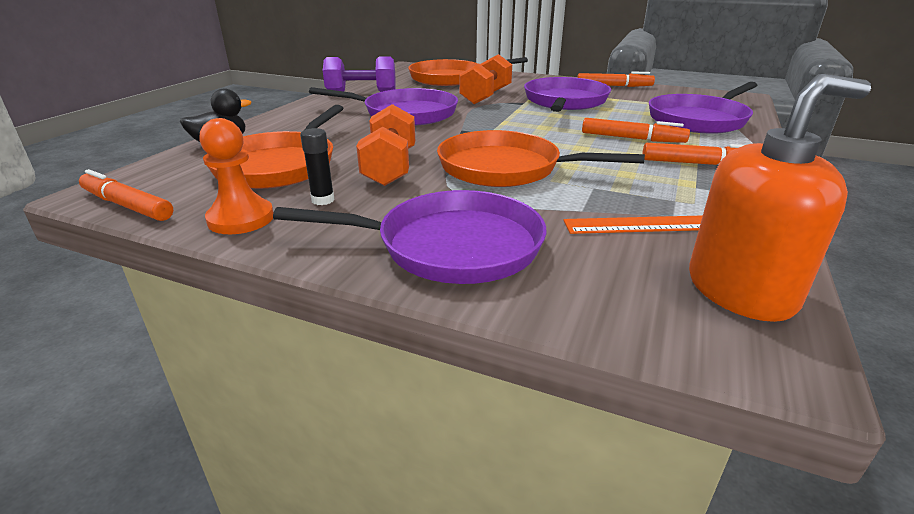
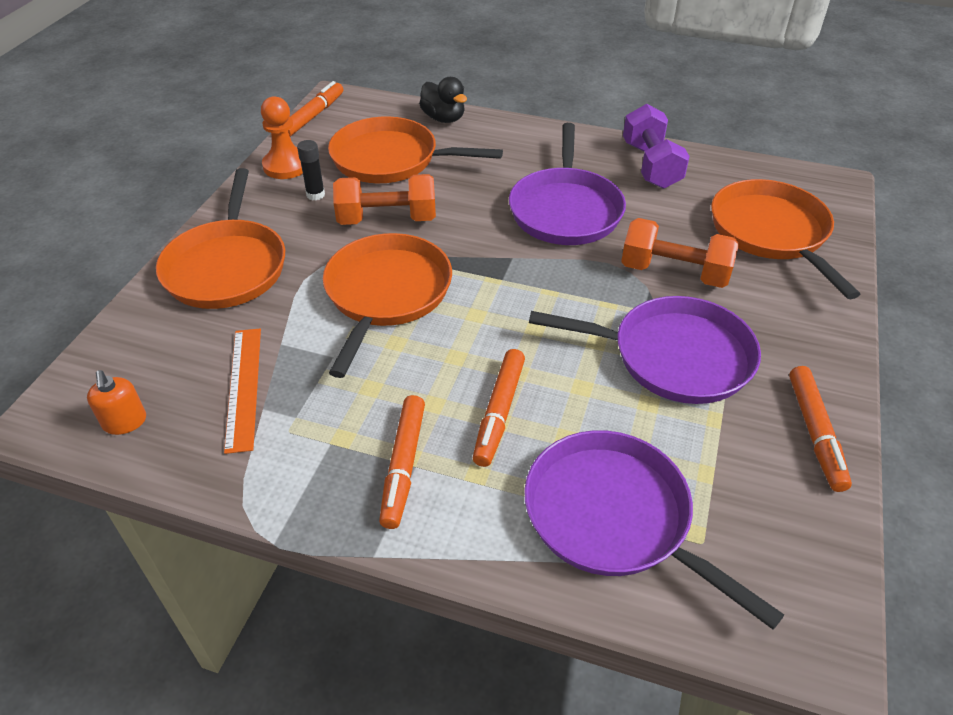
camera: 85 degrees right, 15 degrees up
purple pan [273,190,547,284] -> orange pan [156,168,285,309]
orange soap dispenser [689,74,871,322] -> orange soap dispenser [87,370,146,435], size x0.47

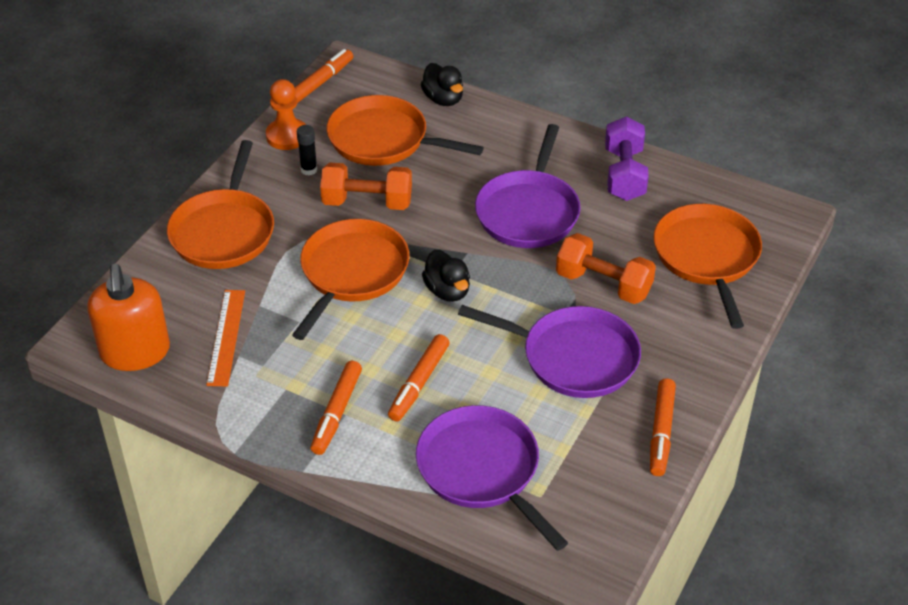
camera: 10 degrees right, 0 degrees up
orange soap dispenser [87,370,146,435] -> orange soap dispenser [87,264,170,371], size x2.12
none -> black duck [422,250,470,302]

